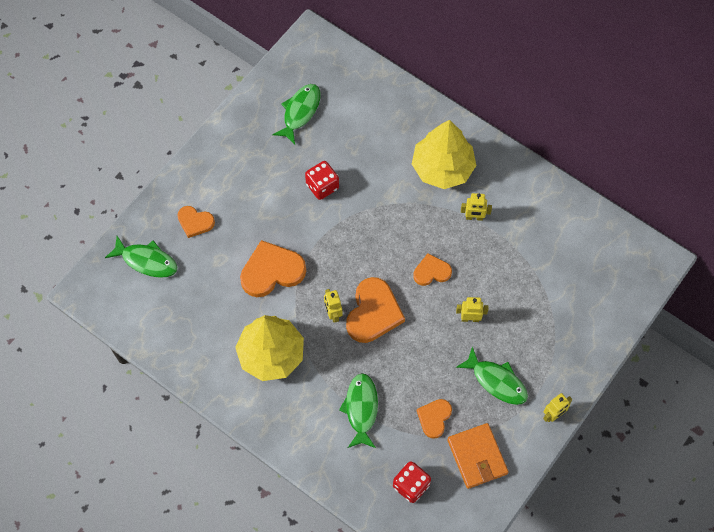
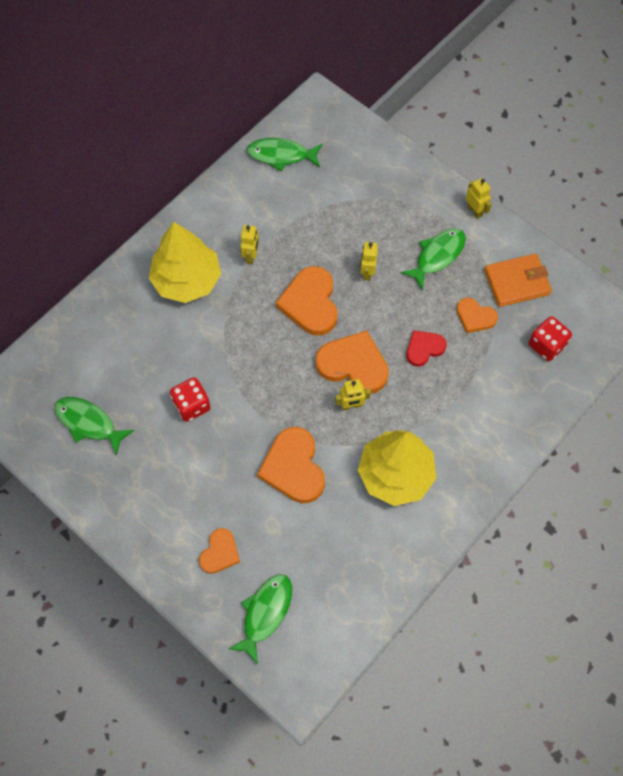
camera: 85 degrees left, 0 degrees up
green fish [339,373,378,448] -> green fish moved to [247,138,322,172]
orange heart [413,253,452,286] -> orange heart [276,266,338,336], size x1.72
none -> red heart [406,330,447,366]

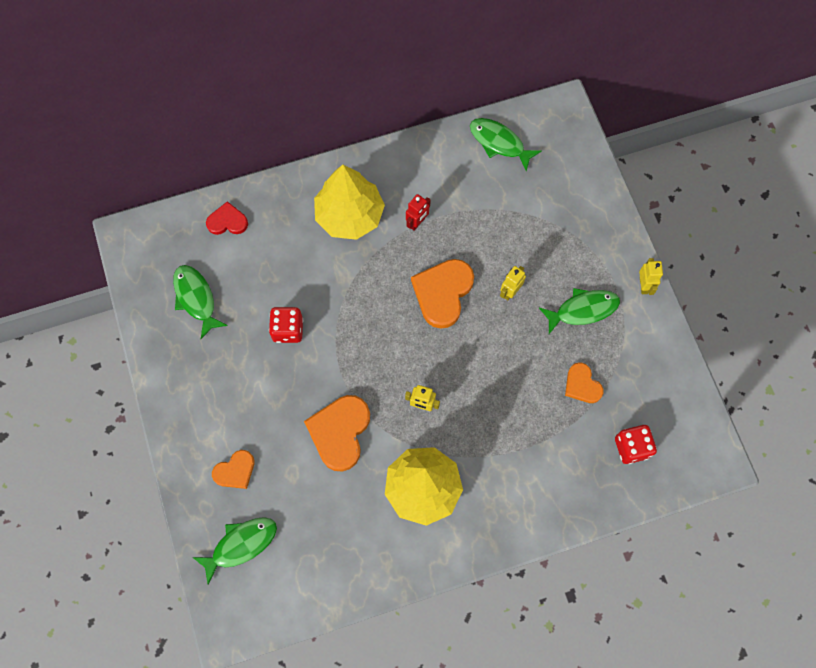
camera: 30 degrees right, 5 degrees up
yellow robot [240,225,259,264] -> red robot [406,194,431,231]
orange heart [315,330,389,394] -> none
red heart [406,330,447,366] -> red heart moved to [206,201,248,235]
orange wallet [484,254,552,307] -> none

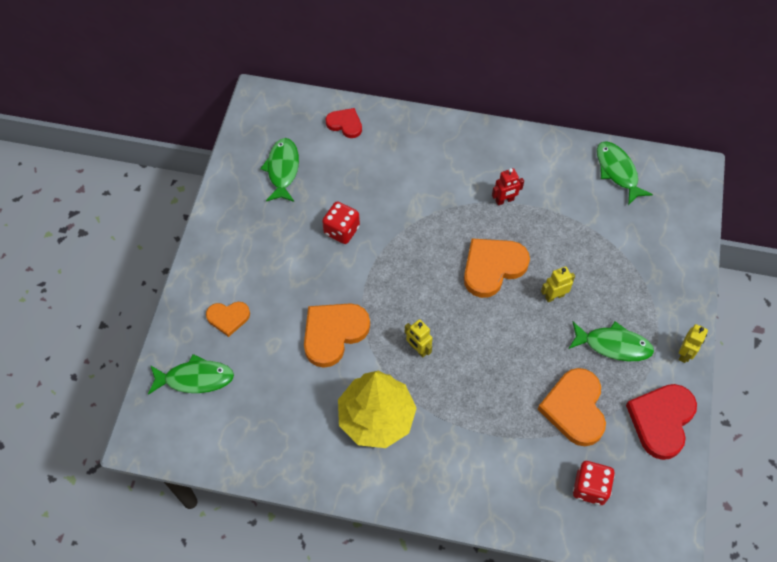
camera: 30 degrees right, 10 degrees down
yellow tree [314,165,385,240] -> none
orange heart [565,363,603,403] -> orange heart [538,368,606,446], size x1.72
none -> red heart [626,384,697,460]

